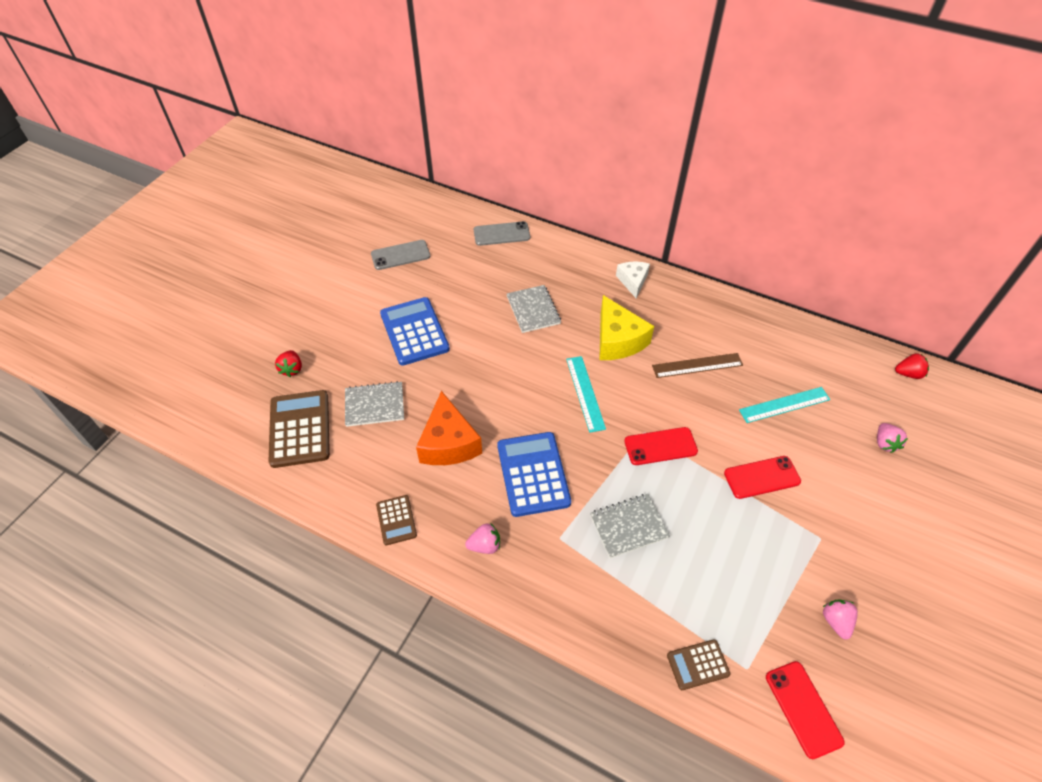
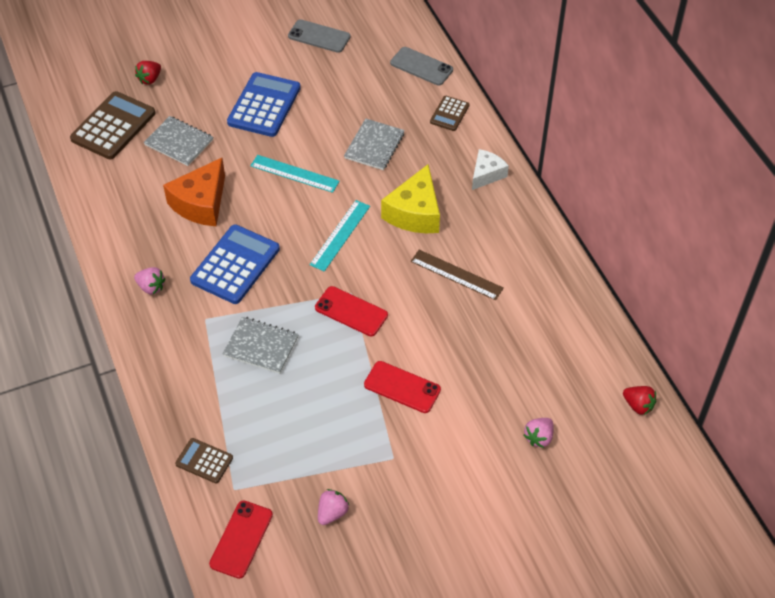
camera: 40 degrees right, 0 degrees up
brown calculator [376,495,417,545] -> brown calculator moved to [430,96,470,131]
turquoise ruler [739,387,830,423] -> turquoise ruler moved to [250,155,340,193]

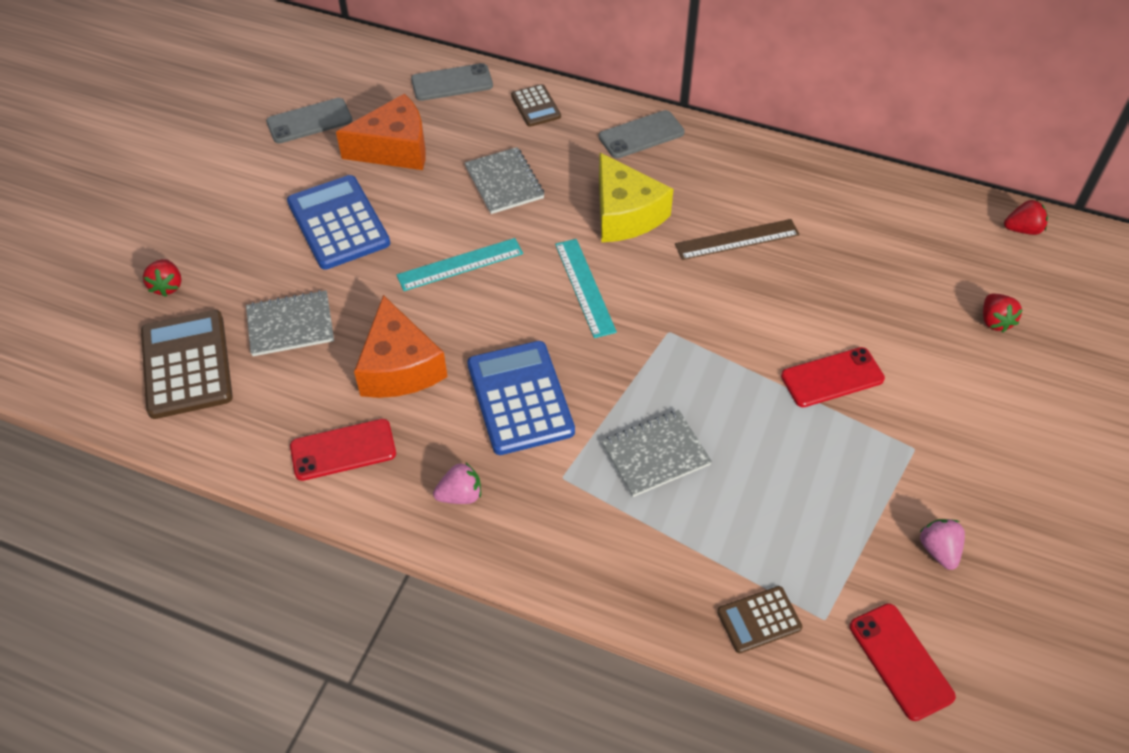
camera: 45 degrees left, 0 degrees up
red phone [315,286,388,336] -> red phone moved to [290,419,396,481]
white cheese [472,149,509,190] -> grey phone [599,110,685,158]
pink strawberry [524,418,554,448] -> red strawberry [983,294,1023,333]
none -> orange cheese [336,94,426,170]

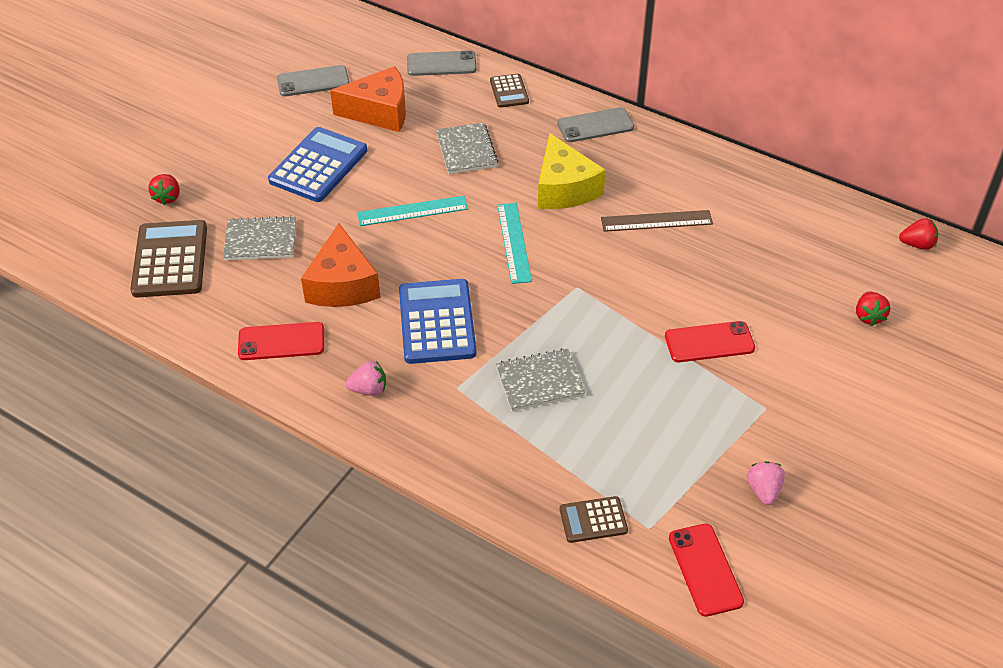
camera: 10 degrees right, 5 degrees down
blue calculator [287,175,390,270] -> blue calculator turned 45 degrees clockwise [268,127,367,202]

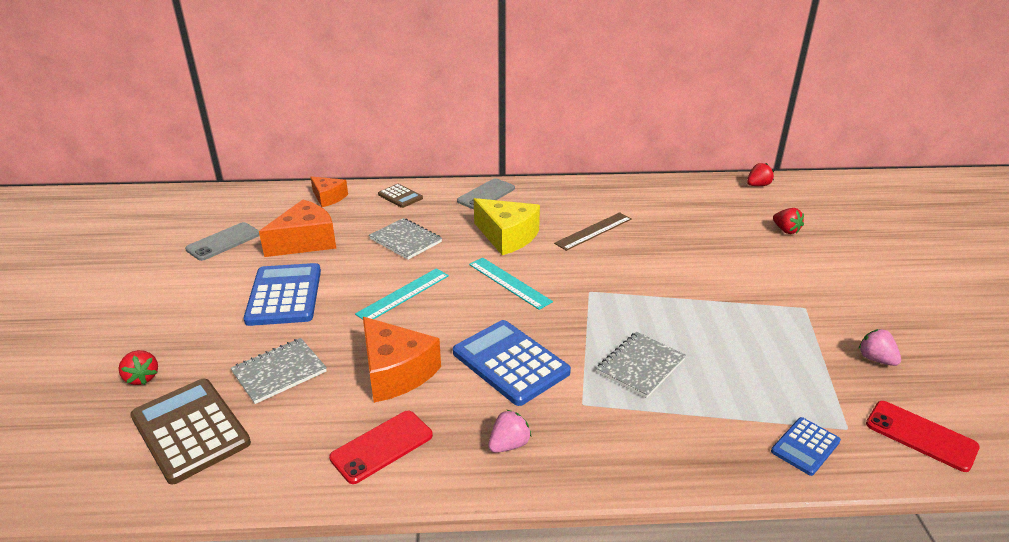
camera: 35 degrees left, 15 degrees down
grey phone [407,50,477,76] -> orange cheese [310,176,348,207]
brown calculator [560,496,628,543] -> blue calculator [771,417,841,476]
red phone [665,321,755,362] -> none

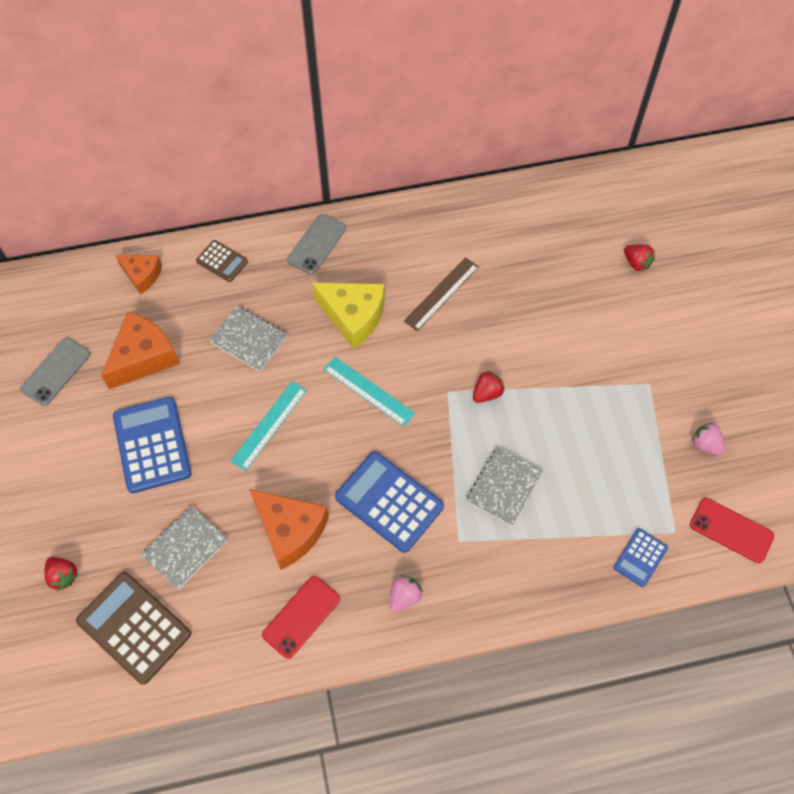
camera: 10 degrees left, 30 degrees up
red strawberry [747,163,774,186] -> red strawberry moved to [473,371,505,403]

